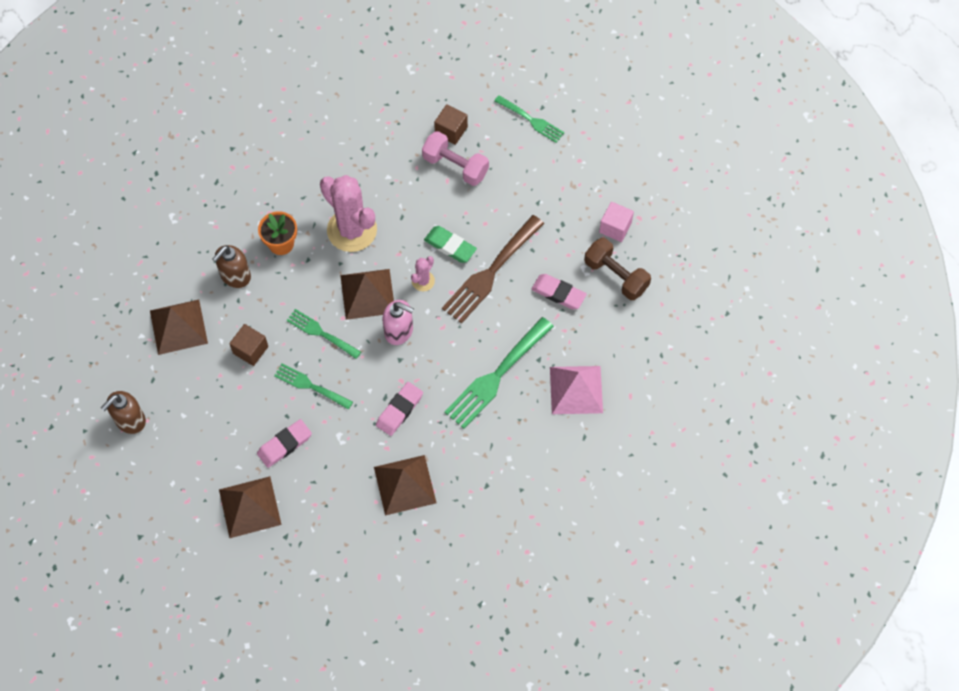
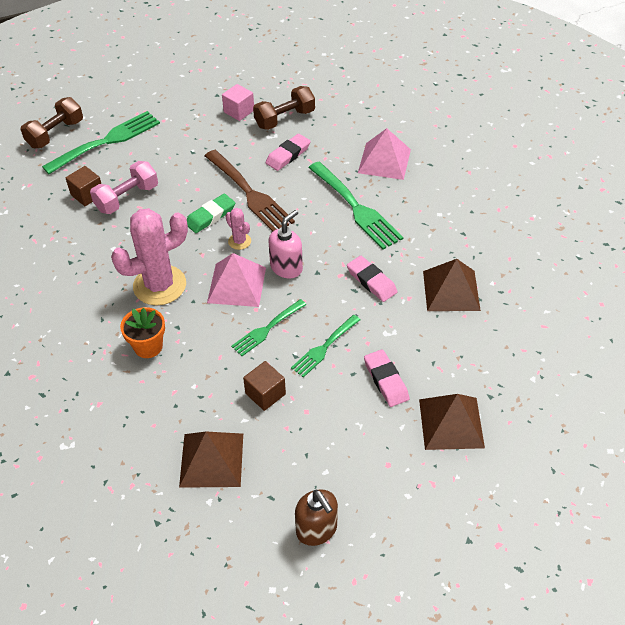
camera: 75 degrees left, 15 degrees down
brown soap dispenser [213,245,251,288] -> none
brown pyramid [340,269,394,320] -> pink pyramid [207,253,266,307]
green fork [494,95,564,143] -> green fork [42,111,160,174], size x1.69
none -> brown dumbbell [20,97,83,148]

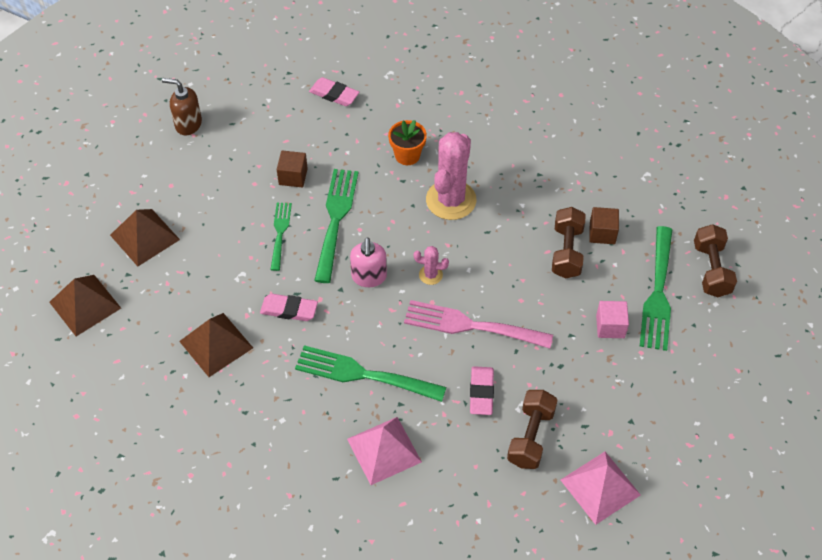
camera: 140 degrees right, 5 degrees up
pink dumbbell [90,161,158,214] -> brown dumbbell [552,207,586,279]
brown pyramid [179,432,243,488] -> brown pyramid moved to [49,275,121,336]
green eraser [187,194,235,233] -> none
brown fork [205,150,295,232] -> pink fork [404,300,553,349]
pink pyramid [207,253,266,307] -> pink pyramid moved to [561,452,641,525]
pink cube [222,84,254,121] -> pink cube moved to [596,301,629,338]
green fork [231,299,306,356] -> green fork [314,169,358,283], size x1.69
pink eraser [364,349,409,407] -> pink eraser moved to [309,77,359,106]

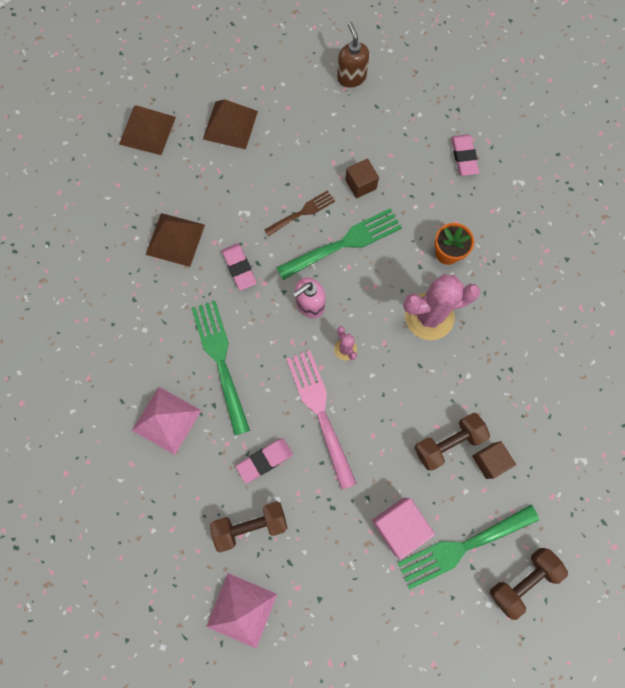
camera: 55 degrees right, 20 degrees up
green fork [270,203,292,271] -> brown fork [264,190,335,236]
pink cube [596,301,629,338] -> pink cube [372,498,435,560], size x1.51

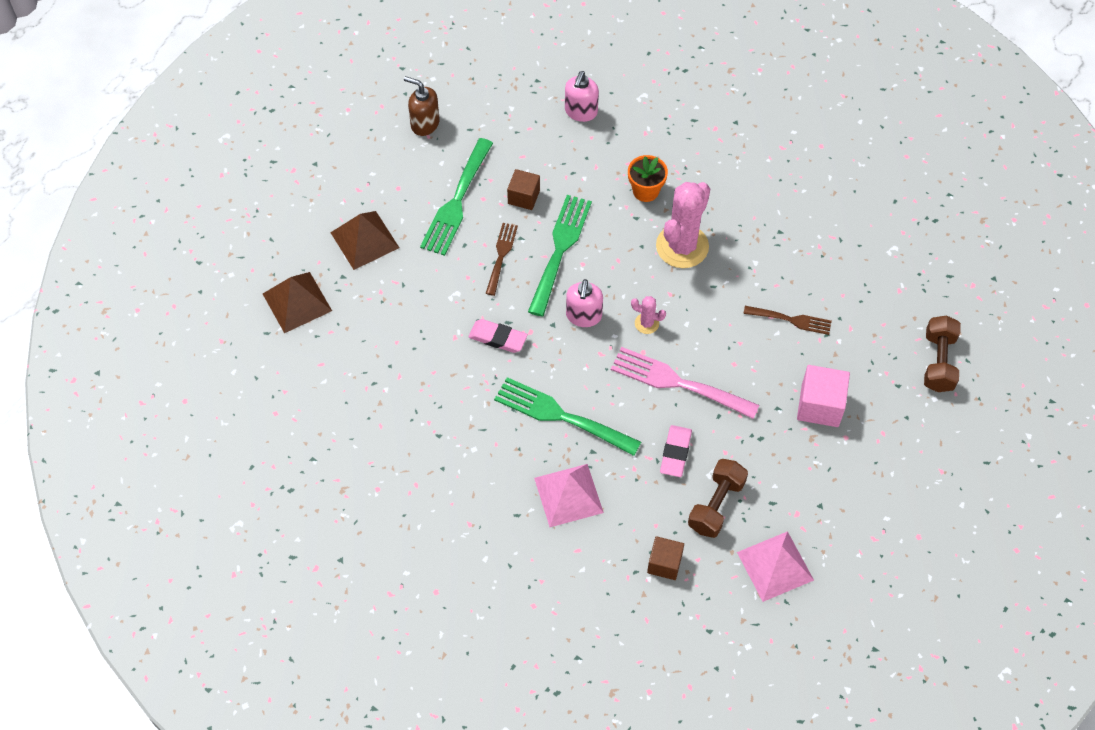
camera: 45 degrees left, 15 degrees down
brown pyramid [146,213,205,267] -> none
green fork [398,505,539,589] -> green fork moved to [420,138,493,256]
brown dumbbell [414,413,490,470] -> brown fork [743,306,832,335]
pink eraser [451,135,479,176] -> pink soap dispenser [565,71,599,122]
brown cube [472,441,516,479] -> brown cube moved to [647,536,684,580]

